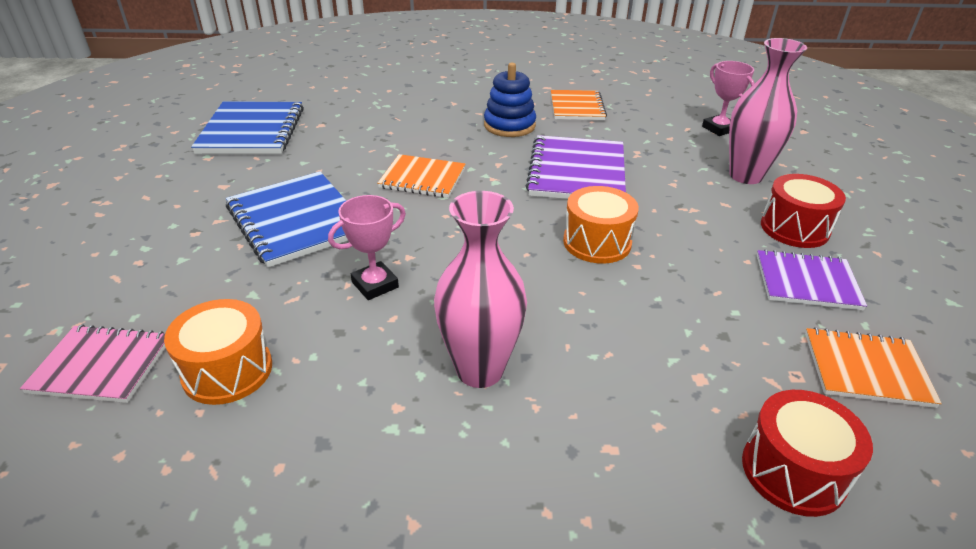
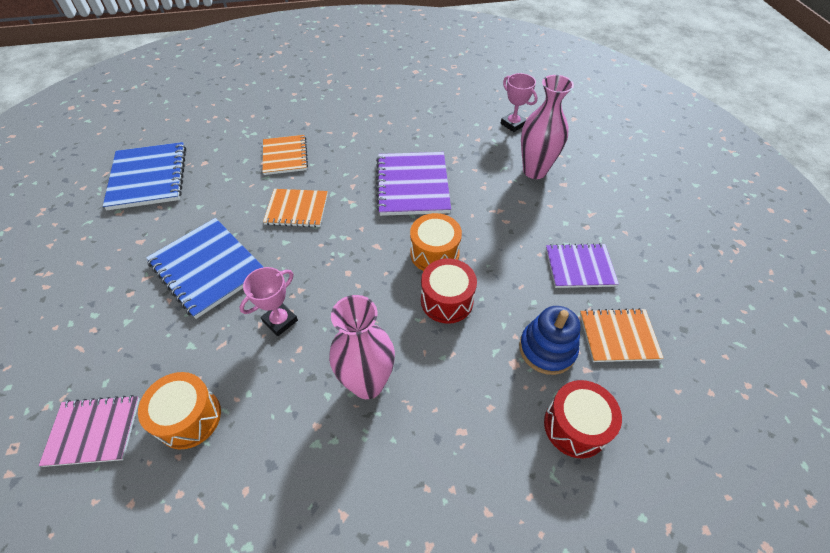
camera: 10 degrees left, 15 degrees up
blue stacking toy [484,63,536,137] -> blue stacking toy moved to [519,306,581,375]
orange notebook [551,90,607,120] -> orange notebook moved to [263,135,308,175]
red drum [761,174,846,248] -> red drum moved to [421,258,477,324]

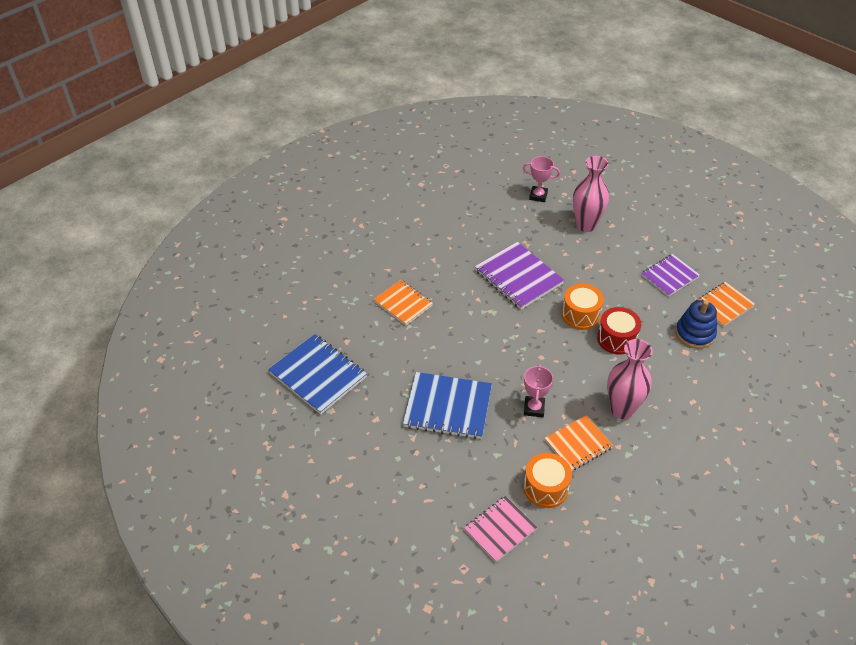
camera: 35 degrees left, 5 degrees down
orange notebook [263,189,328,227] -> orange notebook moved to [545,415,613,471]
red drum [544,380,622,458] -> none

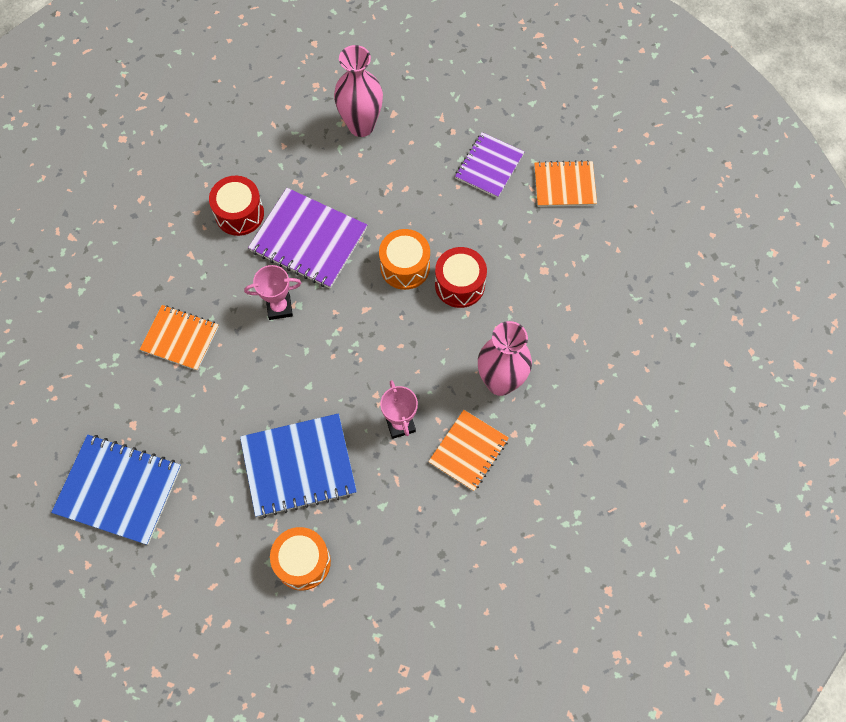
camera: 25 degrees left, 20 degrees up
pink notebook [464,496,537,562] -> none
pink trophy [523,156,560,202] -> pink trophy moved to [244,265,301,320]
orange drum [523,453,572,508] -> orange drum moved to [270,527,331,591]
blue stacking toy [675,300,717,349] -> none
orange notebook [696,282,755,327] -> orange notebook turned 60 degrees clockwise [534,160,597,207]
none -> red drum [209,176,264,236]

